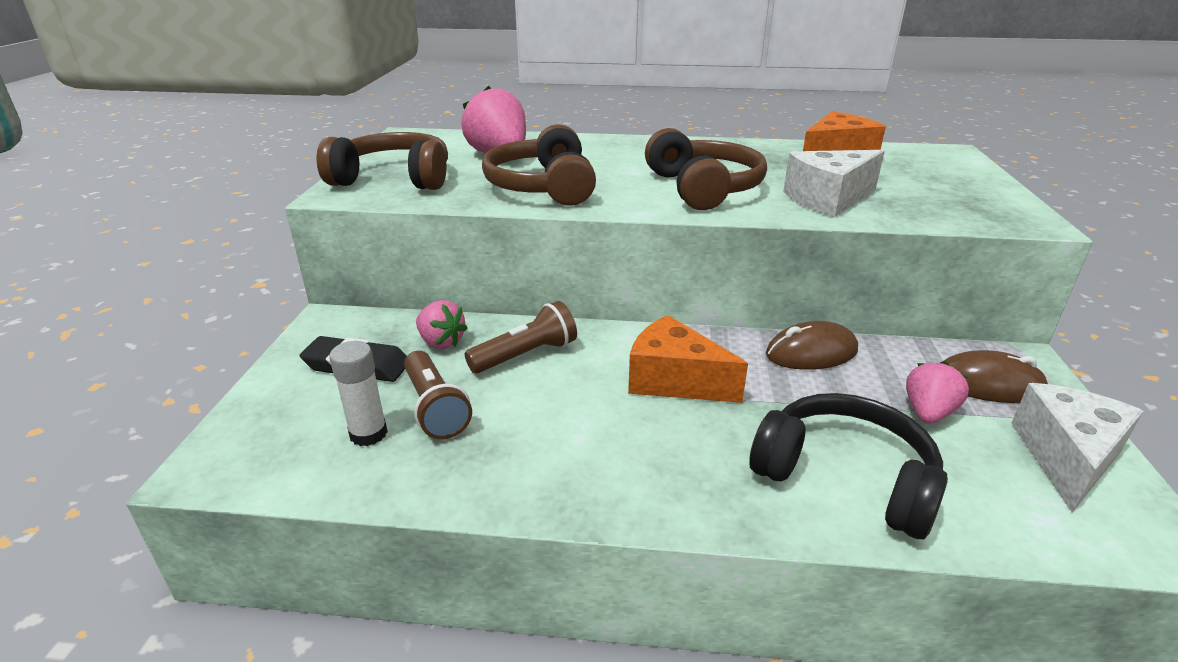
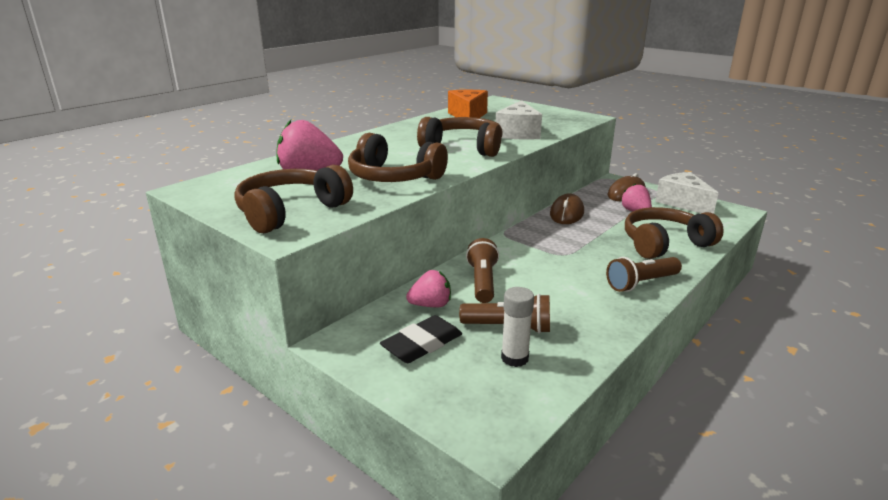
camera: 55 degrees left, 5 degrees down
orange cheese [628,315,748,403] -> none
black headphones [749,393,948,539] -> brown headphones [625,207,724,259]
none -> brown flashlight [606,257,682,292]

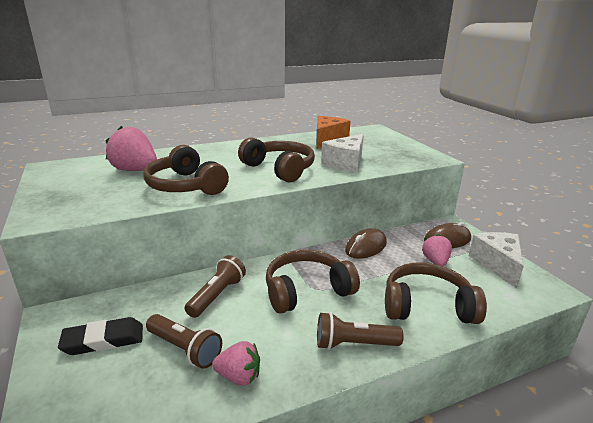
camera: 25 degrees right, 0 degrees up
brown headphones [234,165,353,233] -> brown headphones moved to [266,250,360,313]
pink strawberry [406,270,451,307] -> pink strawberry moved to [212,341,260,386]
white glue stick [501,287,534,367] -> none

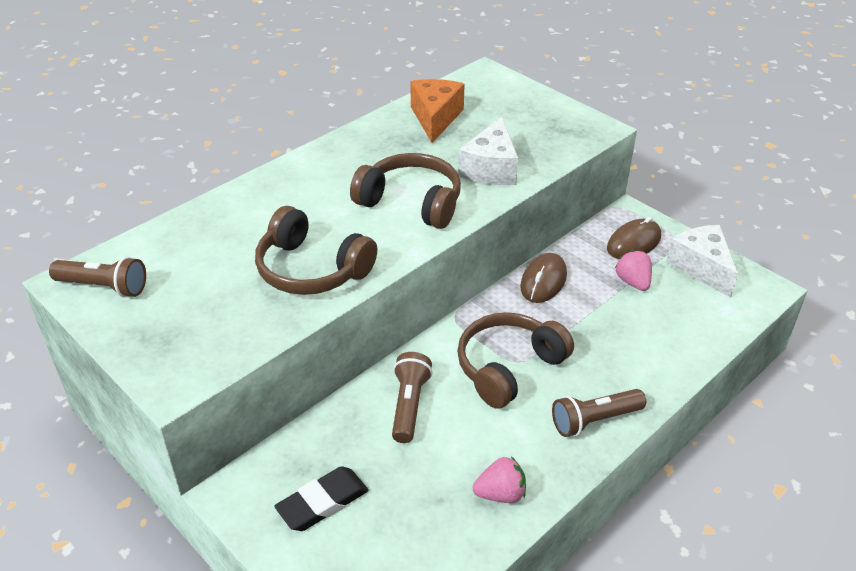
camera: 20 degrees left, 15 degrees up
pink strawberry [106,126,157,171] -> none
brown flashlight [146,314,222,369] -> brown flashlight moved to [49,256,146,297]
brown headphones [385,262,487,324] -> none

